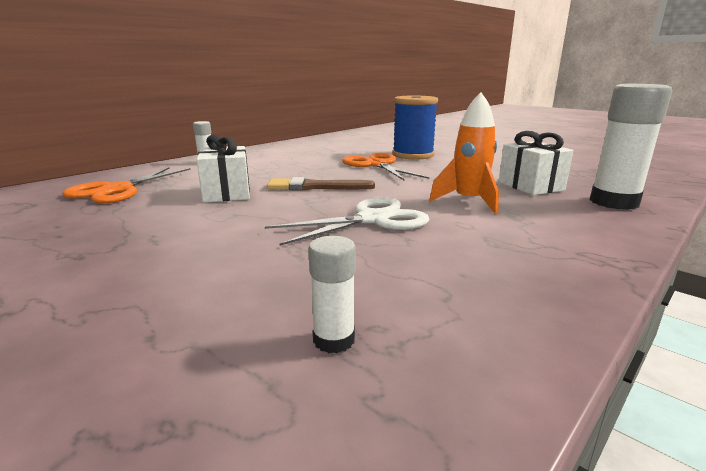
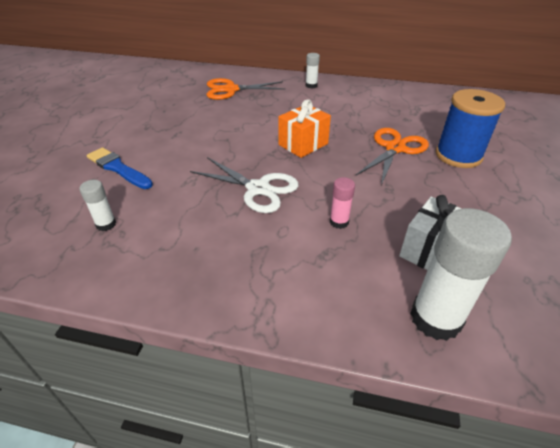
camera: 60 degrees right, 20 degrees up
white gift [196,135,250,203] -> none
brown brush [267,177,375,191] -> orange gift [278,99,331,158]
orange rocket [429,92,499,214] -> pink glue stick [330,177,355,229]
none -> blue brush [87,147,153,189]

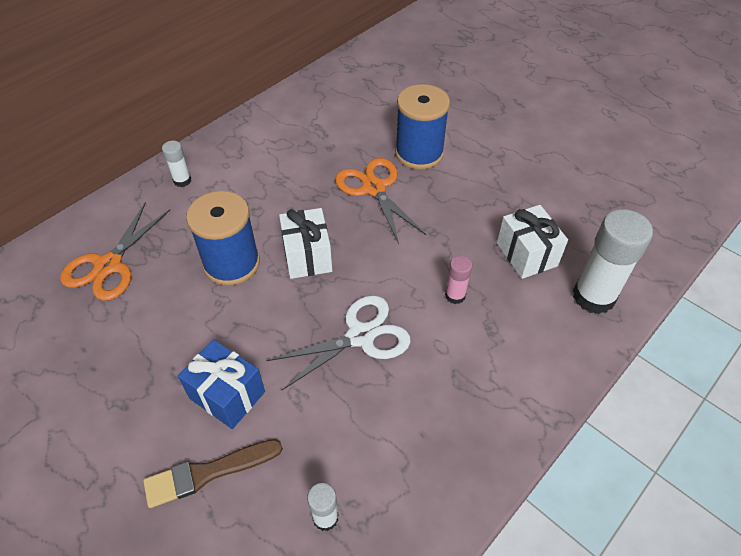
camera: 60 degrees left, 10 degrees up
blue brush [87,147,153,189] -> brown brush [143,439,283,508]
orange gift [278,99,331,158] -> white gift [279,208,332,279]
none -> blue gift [178,339,265,429]
none -> blue spool [186,191,260,286]

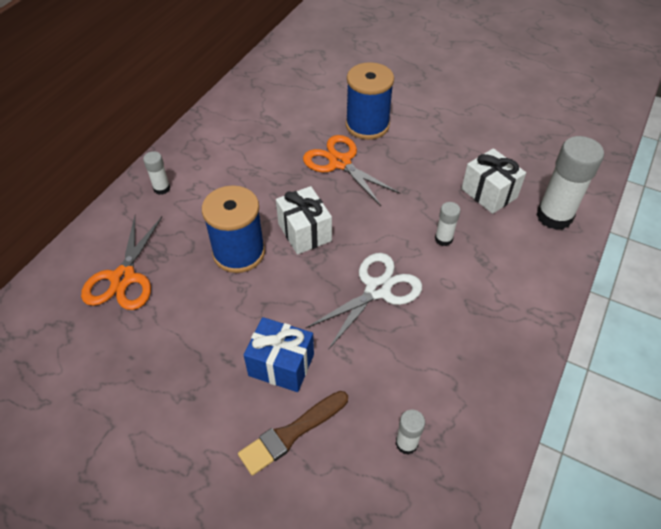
camera: 15 degrees left, 0 degrees up
pink glue stick [445,255,472,304] -> white glue stick [435,202,460,246]

